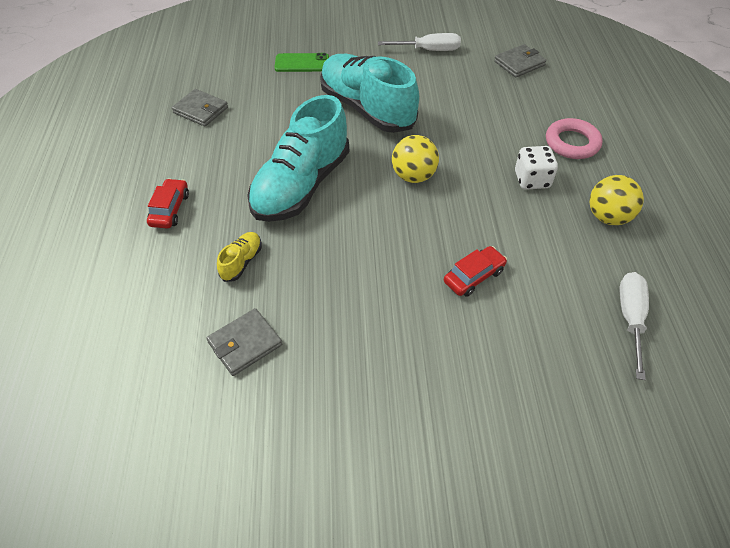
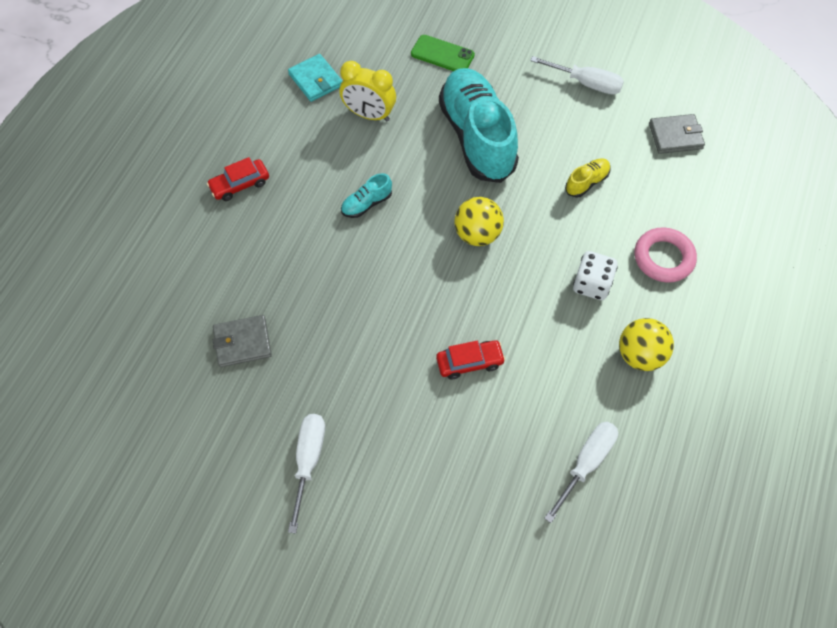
camera: 25 degrees right, 10 degrees up
red car [147,178,189,229] -> red car turned 150 degrees counterclockwise [207,157,269,201]
grey wallet [172,89,228,127] -> turquoise wallet [288,54,342,102]
yellow shoe [217,232,262,282] -> yellow shoe moved to [565,158,610,198]
turquoise shoe [247,95,349,222] -> turquoise shoe [341,173,392,218], size x0.41
none -> white screwdriver [288,414,325,533]
none -> yellow clock [340,61,396,121]

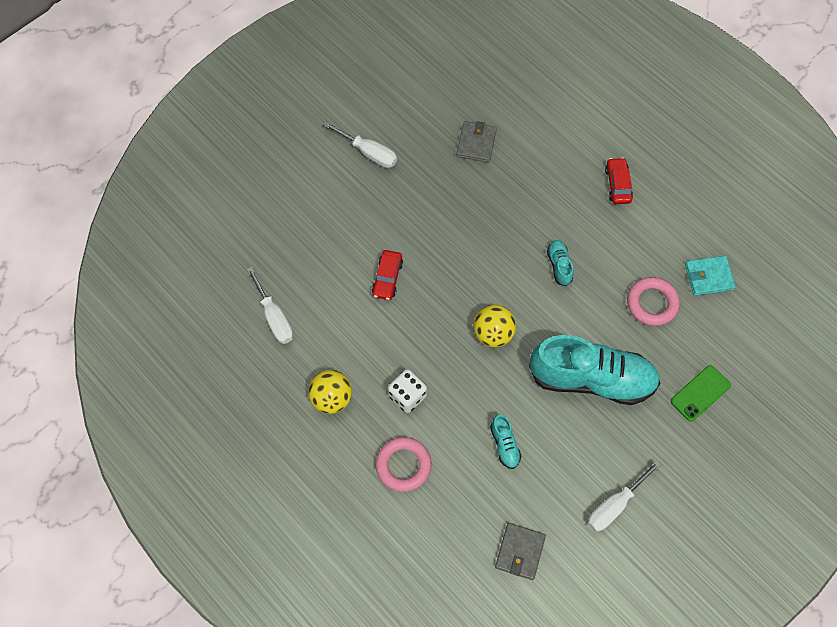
camera: 115 degrees right, 5 degrees up
yellow clock [340,61,396,121] -> pink ring [627,277,680,326]
yellow shoe [565,158,610,198] -> turquoise shoe [490,414,521,469]

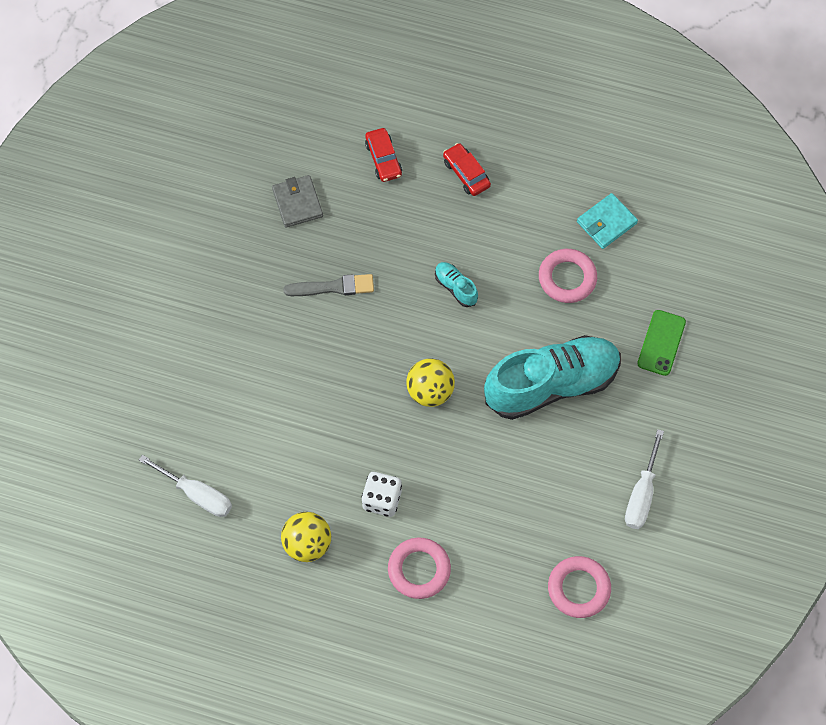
camera: 30 degrees left, 0 degrees up
white screwdriver [323,121,397,168] -> none
red car [372,250,403,300] -> red car moved to [365,128,402,182]
turquoise shoe [490,414,521,469] -> none
grey wallet [495,523,546,580] -> pink ring [548,556,611,618]
none -> grey brush [283,274,374,296]

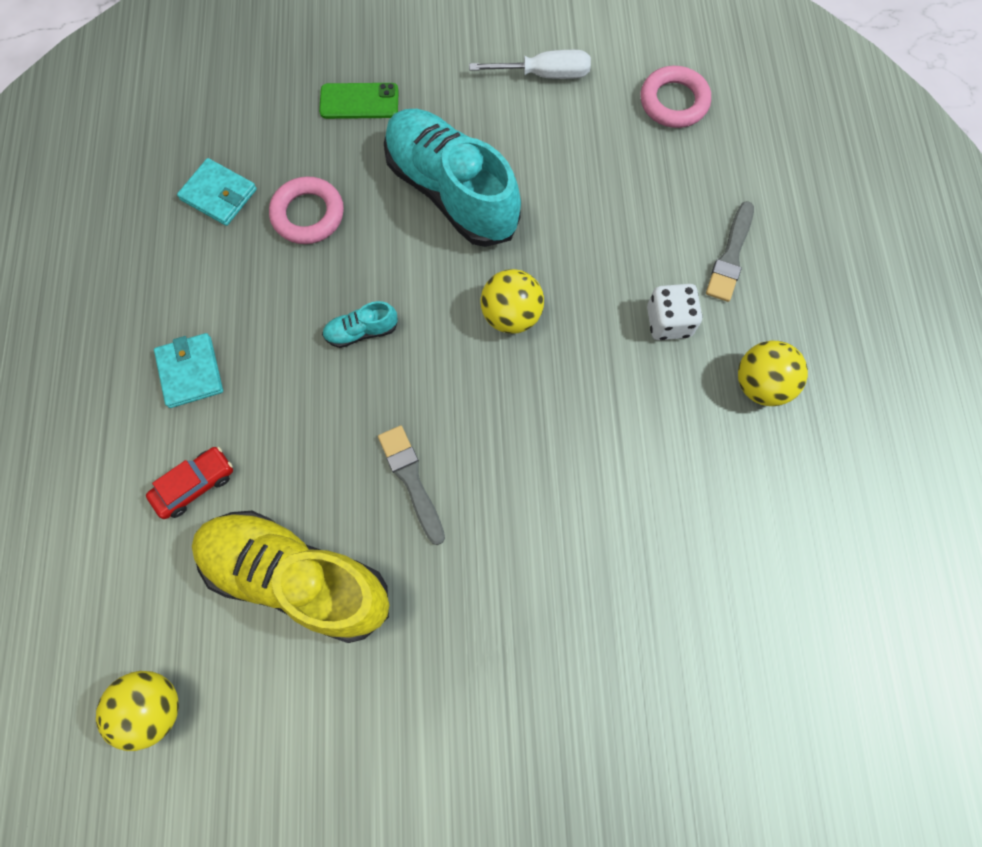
camera: 110 degrees left, 5 degrees up
white screwdriver [139,455,232,517] -> none
grey wallet [272,175,323,228] -> yellow shoe [192,511,389,643]
pink ring [388,538,451,599] -> grey brush [706,201,754,302]
turquoise shoe [435,262,478,307] -> turquoise shoe turned 45 degrees clockwise [322,301,398,348]
red car [443,143,491,196] -> turquoise wallet [154,333,223,408]
none -> yellow ball [96,671,179,751]

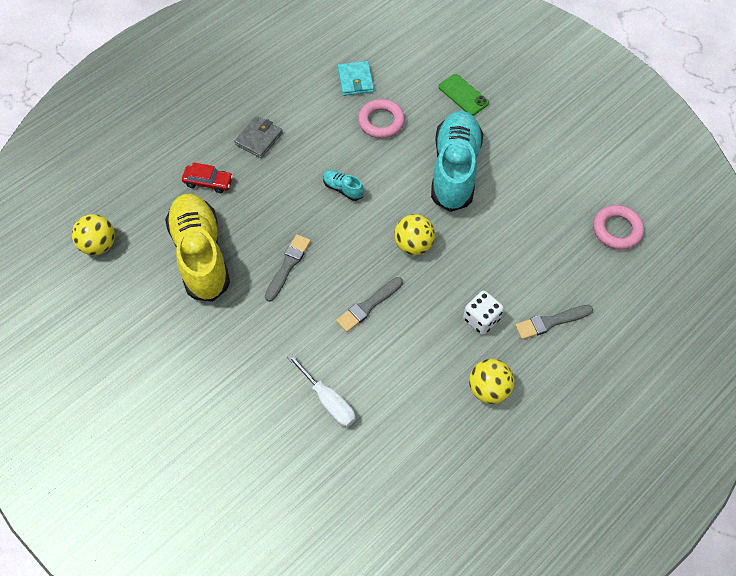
camera: 50 degrees right, 10 degrees down
turquoise wallet [154,333,223,408] -> grey wallet [234,116,283,158]
white screwdriver [469,50,591,79] -> white screwdriver moved to [287,353,356,427]
none -> grey brush [336,277,403,332]

